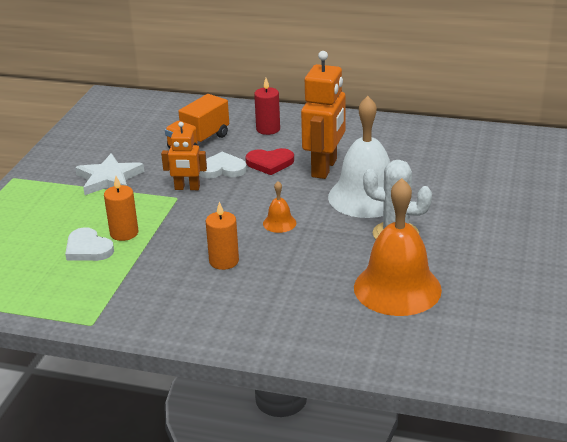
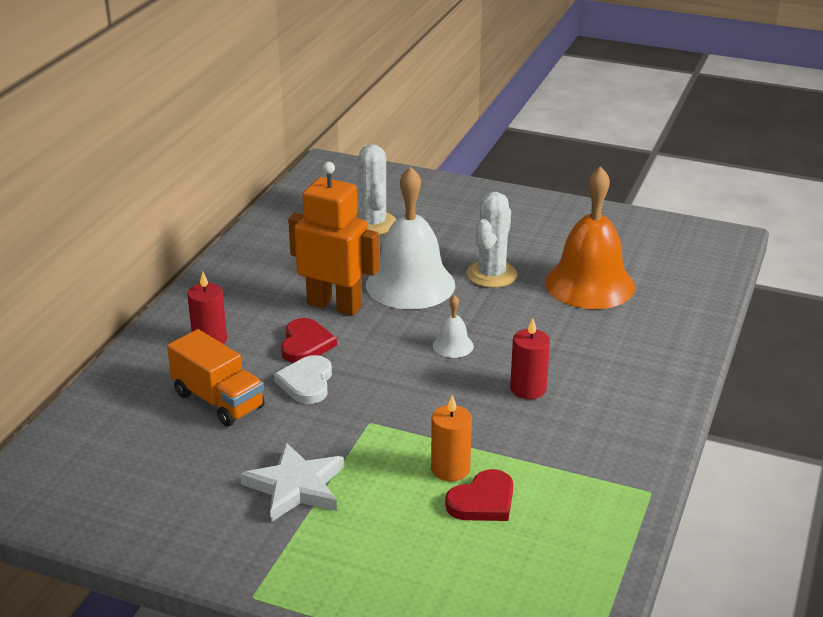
camera: 85 degrees left, 0 degrees up
white heart [65,227,114,261] -> red heart [445,469,513,521]
orange robot [161,122,207,190] -> none
orange candle [206,202,239,270] -> red candle [510,318,550,399]
orange bell [263,181,296,233] -> white bell [433,295,474,358]
none -> white cactus [354,144,396,235]

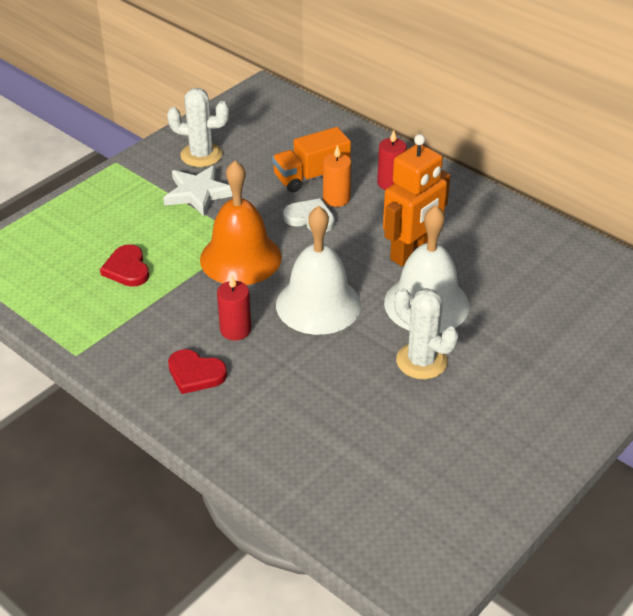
camera: 110 degrees right, 10 degrees up
red heart [281,318,337,363] -> red heart moved to [168,349,227,394]
white cactus [354,144,396,235] -> white cactus moved to [167,88,229,167]
orange candle [431,395,472,481] -> orange candle moved to [323,145,351,207]
white bell [433,295,474,358] -> white bell [276,206,361,335], size x2.35
orange bell [545,166,635,309] -> orange bell moved to [200,160,282,285]

